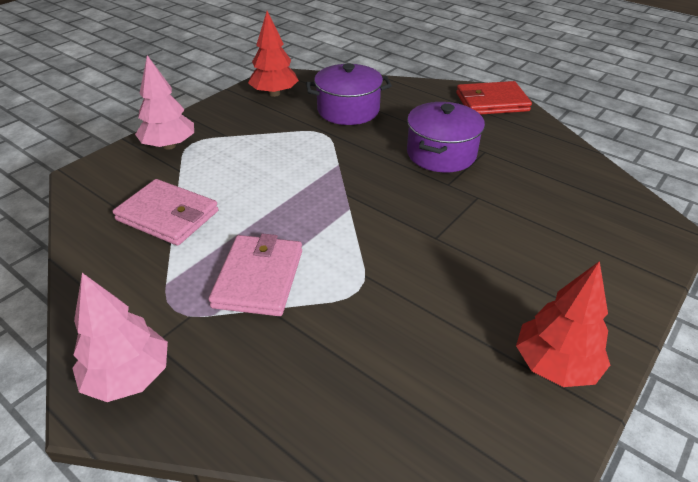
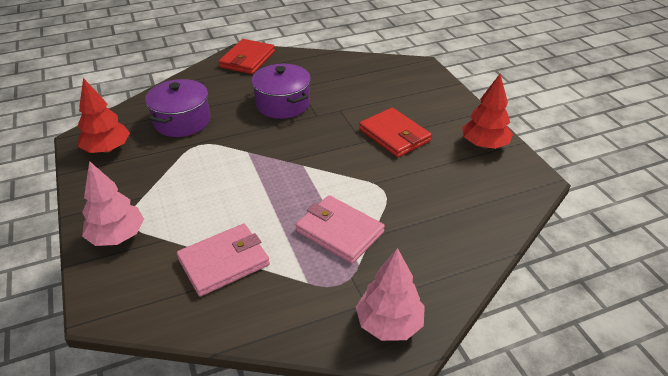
camera: 60 degrees left, 0 degrees up
none -> red wallet [359,108,432,158]

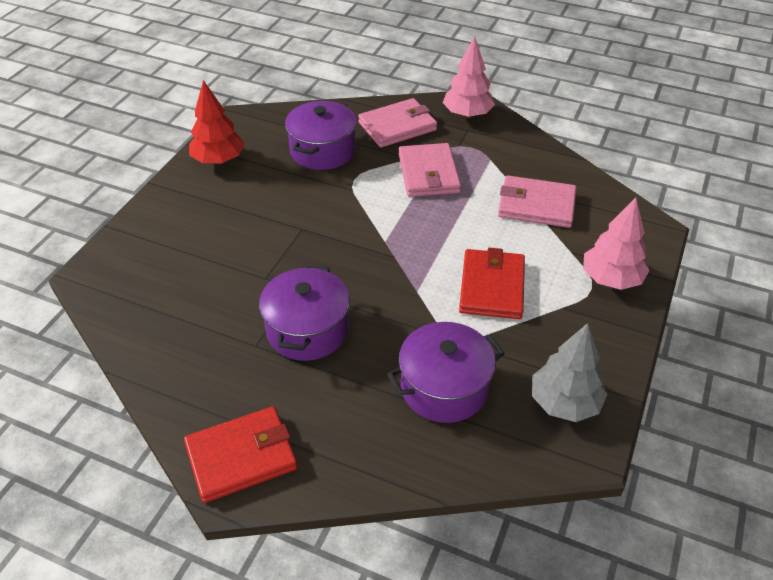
camera: 135 degrees left, 5 degrees up
red tree [78,78,130,153] -> grey tree [532,323,607,422]
red wallet [359,108,432,158] -> red wallet moved to [459,248,525,319]
none -> purple pot [285,101,357,170]
none -> pink wallet [358,98,437,147]

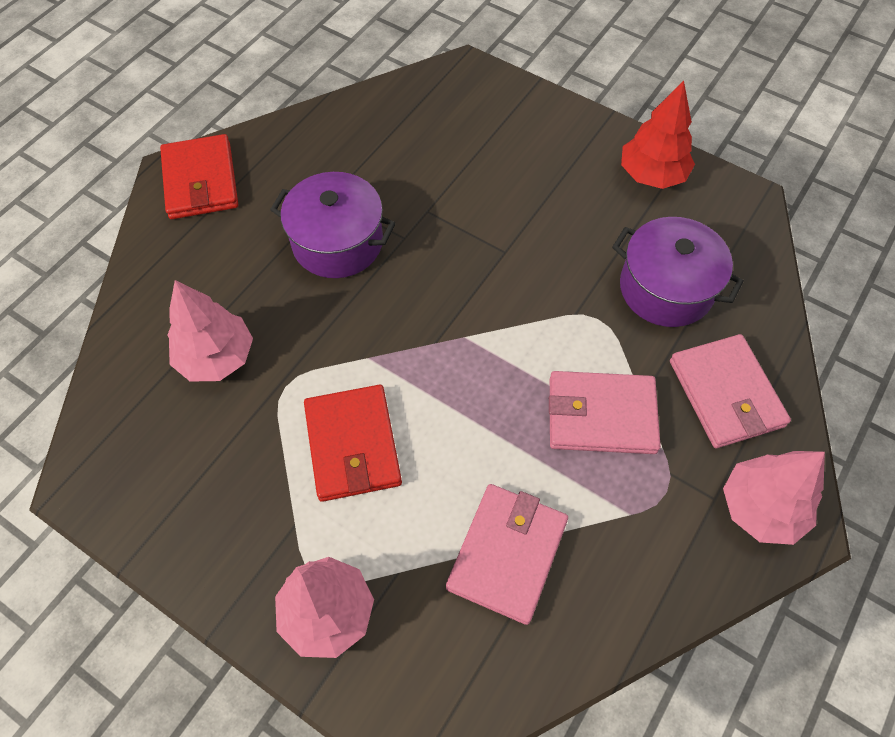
camera: 100 degrees right, 15 degrees up
purple pot [387,322,505,423] -> pink tree [168,280,253,382]
red wallet [459,248,525,319] -> red wallet turned 60 degrees clockwise [304,385,402,502]
grey tree [532,323,607,422] -> none

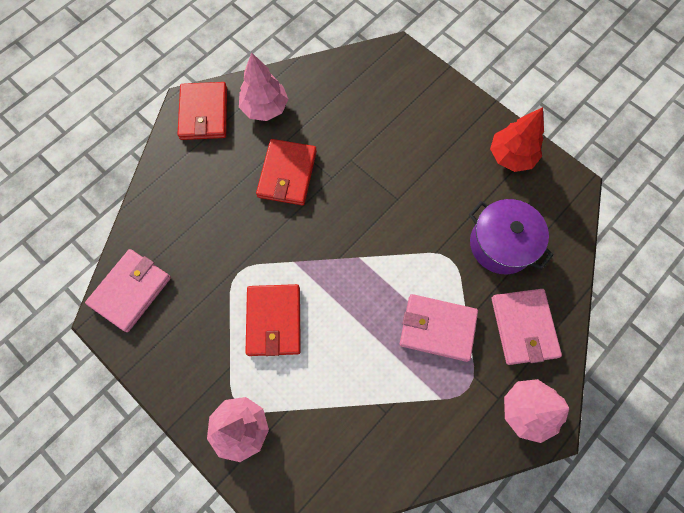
camera: 10 degrees right, 10 degrees up
pink tree [168,280,253,382] -> pink tree moved to [239,52,288,121]
purple pot [270,172,396,278] -> red wallet [256,139,317,205]
pink wallet [446,484,568,625] -> pink wallet moved to [85,249,171,332]

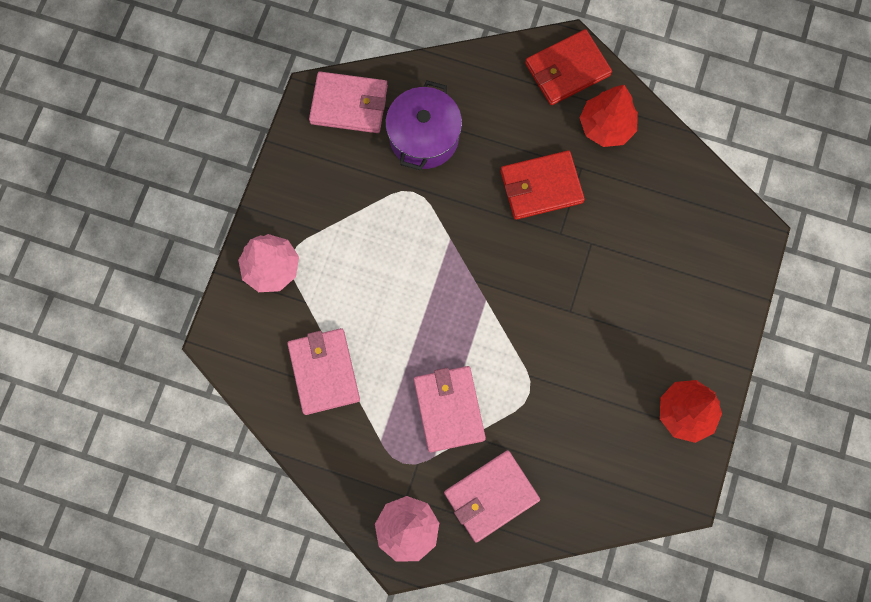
camera: 65 degrees right, 5 degrees up
pink tree [239,52,288,121] -> red tree [580,85,638,147]
red wallet [245,284,301,356] -> none
purple pot [469,199,553,274] -> purple pot moved to [386,81,462,170]
none -> pink wallet [287,328,360,415]

